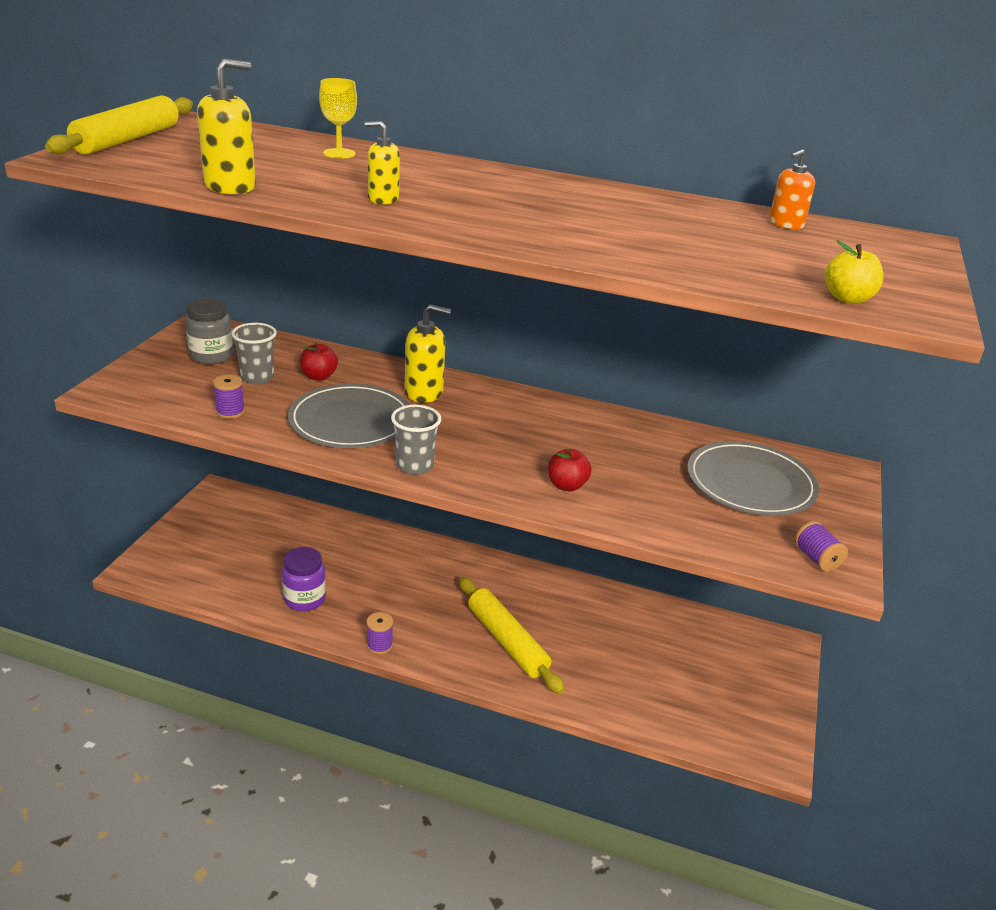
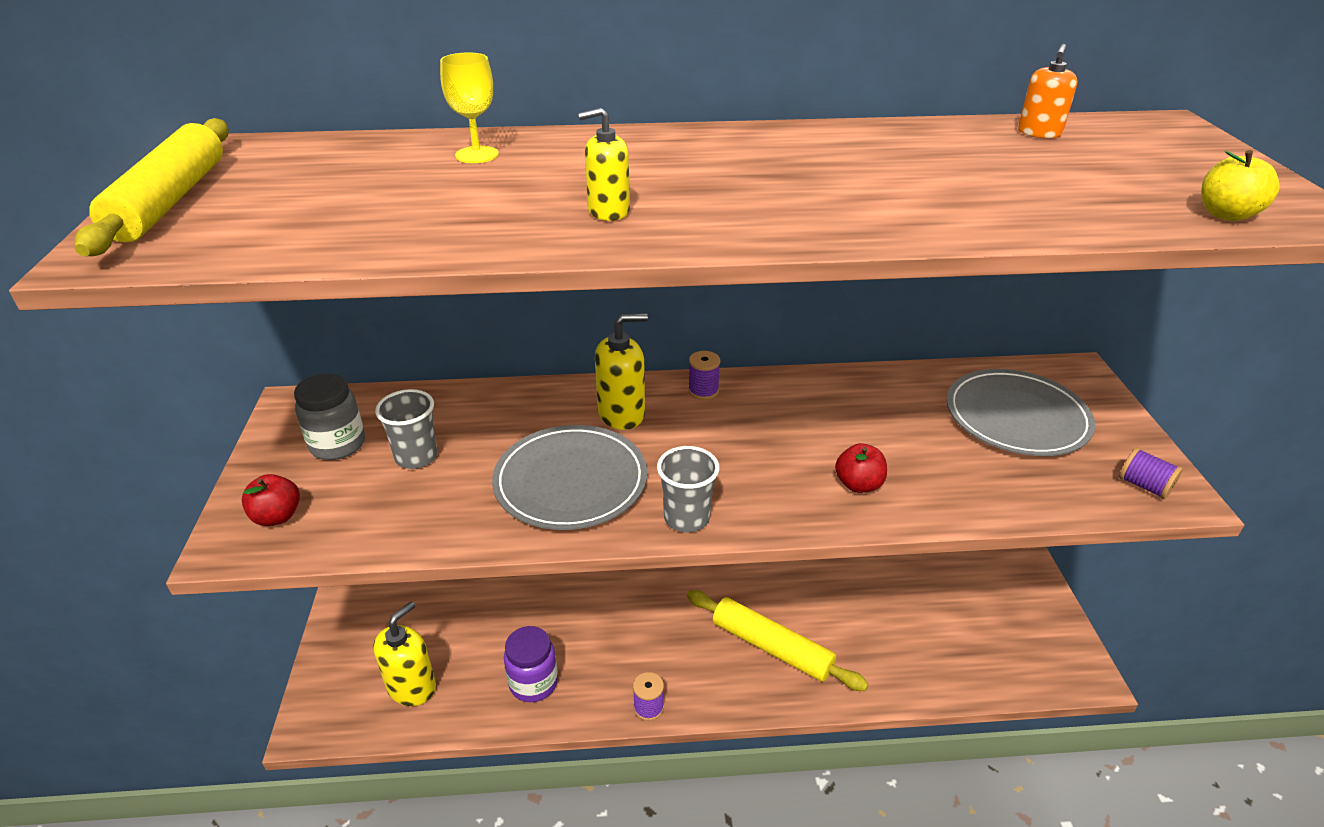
camera: 20 degrees left, 5 degrees up
yellow soap dispenser [197,59,256,194] -> yellow soap dispenser moved to [373,602,436,706]
purple spool [213,374,245,419] -> purple spool moved to [688,351,720,400]
red apple [300,343,338,381] -> red apple moved to [242,474,300,526]

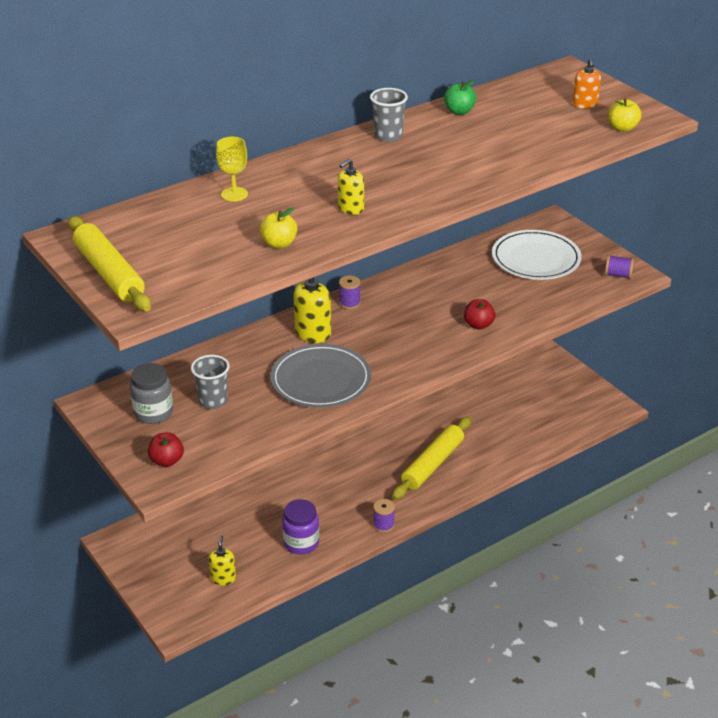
camera: 30 degrees left, 0 degrees up
yellow soap dispenser [373,602,436,706] -> yellow soap dispenser [209,535,236,585], size x0.63
grey cup [657,446,720,532] -> grey cup moved to [370,88,408,142]
yellow rolling pin [687,590,868,691] -> yellow rolling pin turned 60 degrees counterclockwise [392,416,471,500]
grey plate [946,369,1095,456] -> white plate [492,230,582,280]
orange soap dispenser [1018,44,1078,138] -> orange soap dispenser moved to [573,58,601,109]
none -> yellow apple [260,207,297,248]
none -> green apple [444,80,476,115]

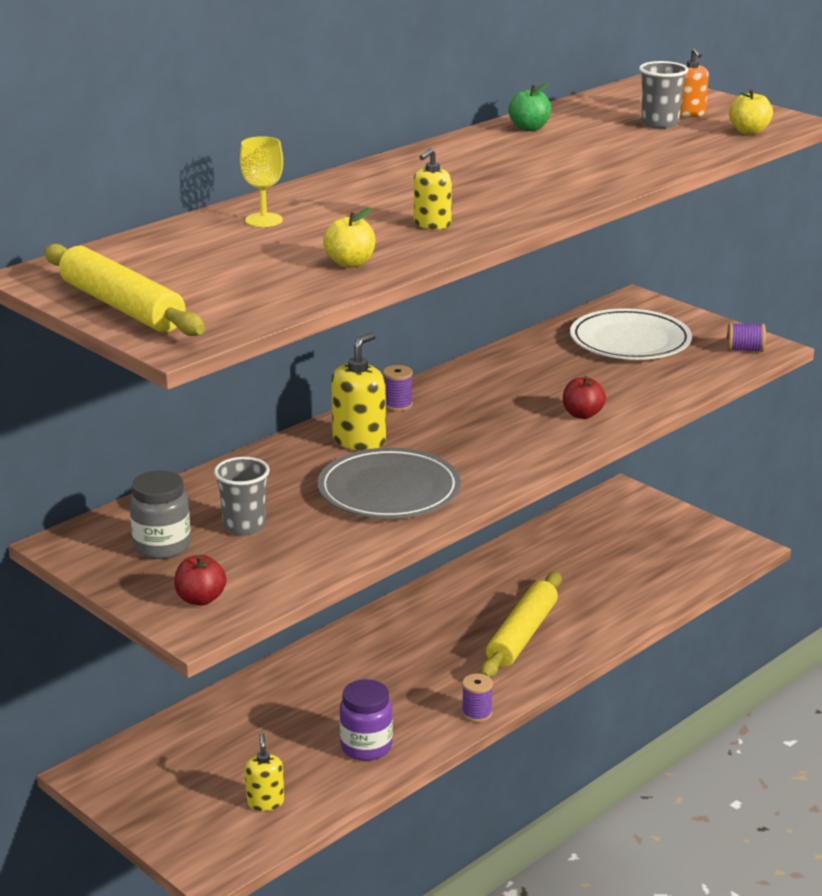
camera: 10 degrees left, 10 degrees down
grey cup [370,88,408,142] -> grey cup moved to [639,61,689,129]

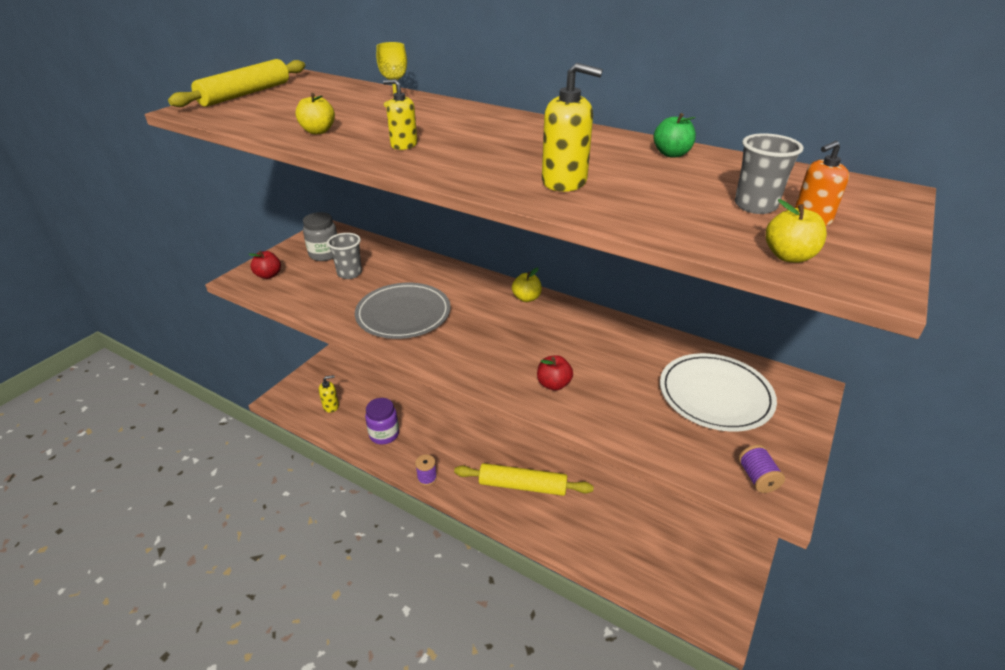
camera: 75 degrees right, 10 degrees up
yellow soap dispenser [331,332,386,451] -> yellow soap dispenser moved to [542,63,603,192]
purple spool [383,365,413,411] -> yellow apple [512,268,542,302]

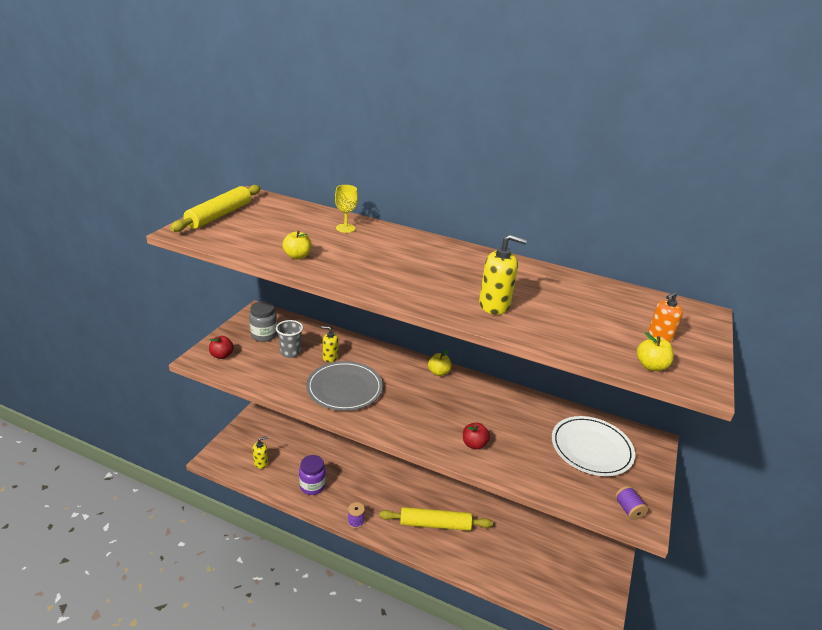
camera: 10 degrees left, 5 degrees down
yellow soap dispenser [383,79,417,150] -> yellow soap dispenser moved to [321,326,338,363]
green apple [653,113,696,157] -> none
grey cup [735,133,803,214] -> none

